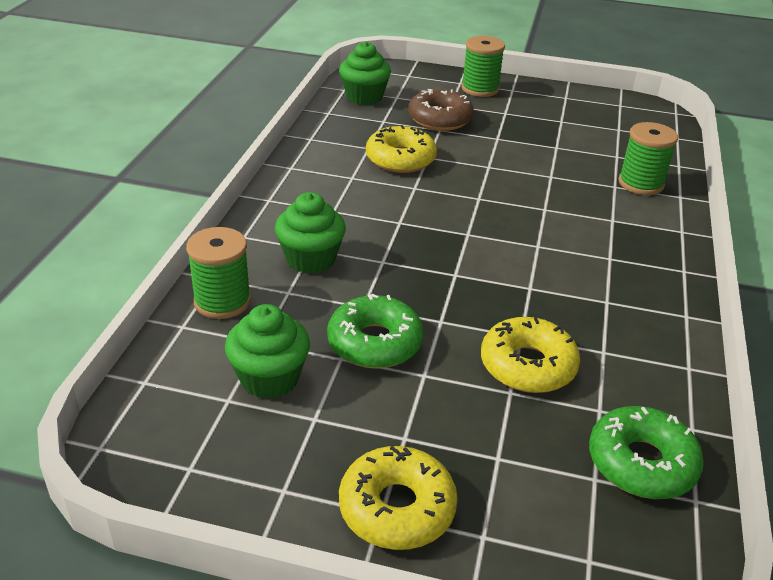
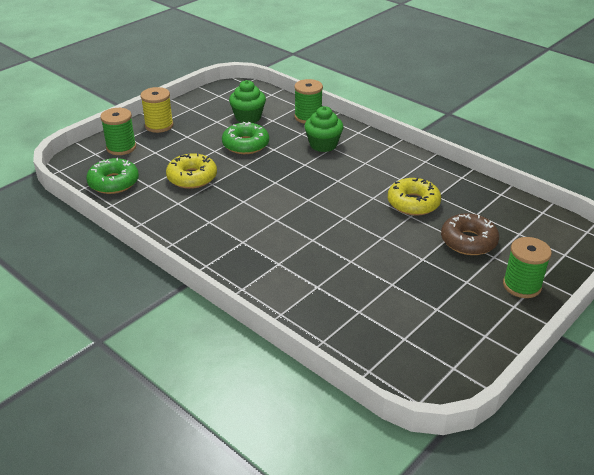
camera: 120 degrees right, 0 degrees up
green cupcake [339,42,391,105] -> none
yellow donut [339,446,458,550] -> yellow spool [140,87,174,133]
green spool [619,122,678,195] -> green spool moved to [100,108,136,155]

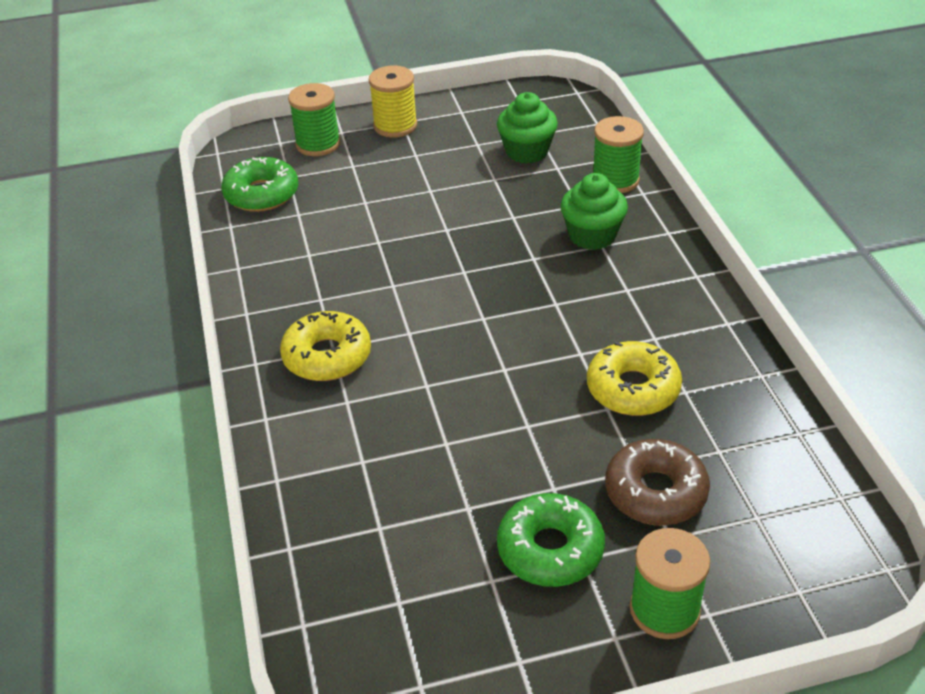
camera: 35 degrees right, 5 degrees up
yellow donut [166,153,217,189] -> yellow donut moved to [280,311,371,381]
green donut [222,121,269,154] -> green donut moved to [497,493,605,587]

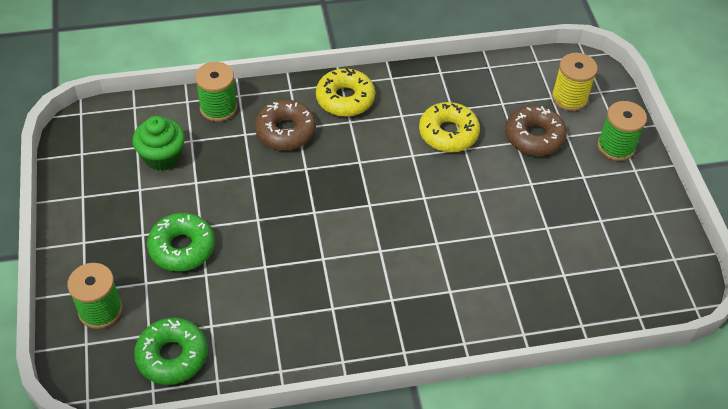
camera: 90 degrees left, 10 degrees up
yellow donut [280,311,371,381] -> yellow donut moved to [316,68,375,117]
yellow spool [369,66,417,138] -> yellow spool moved to [552,53,598,111]
green donut [497,493,605,587] -> green donut moved to [147,213,215,272]
green cupcake [560,173,628,250] -> brown donut [255,100,316,150]

